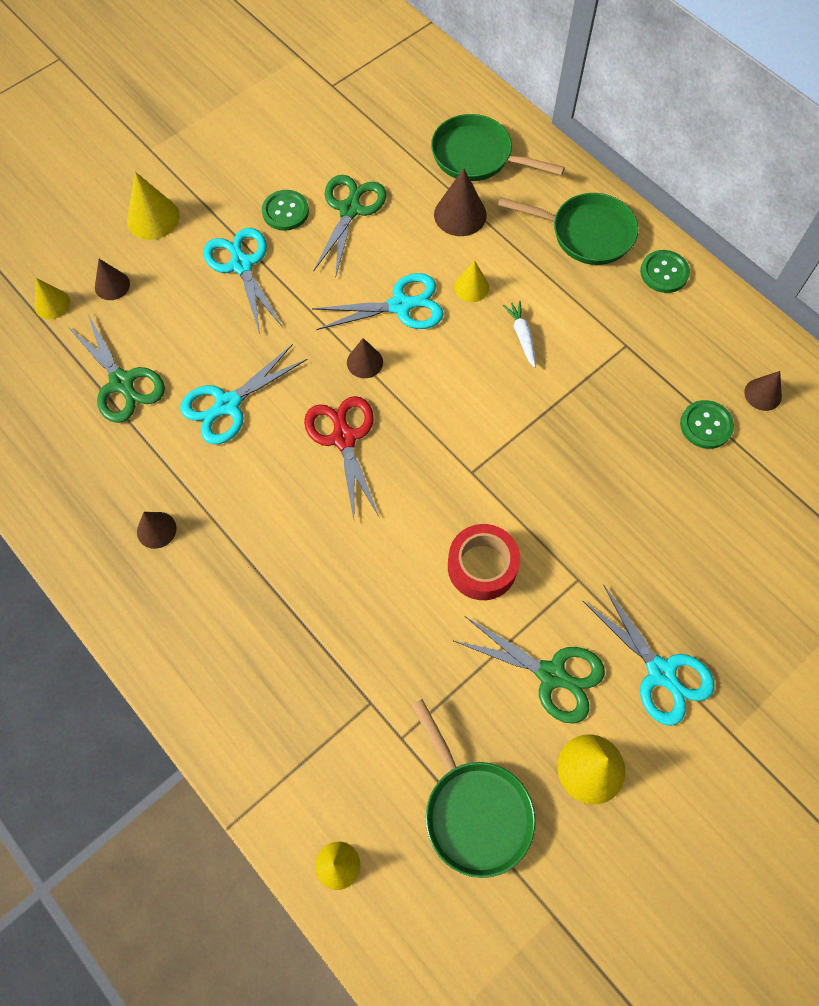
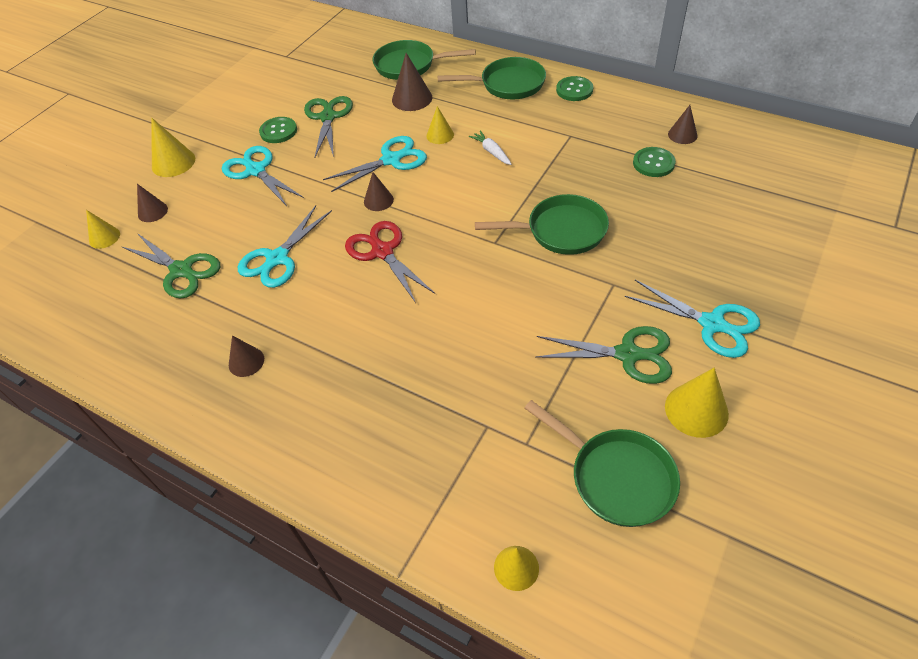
camera: 15 degrees left, 15 degrees down
red tape [448,524,520,600] -> none
none -> green pan [475,194,609,255]

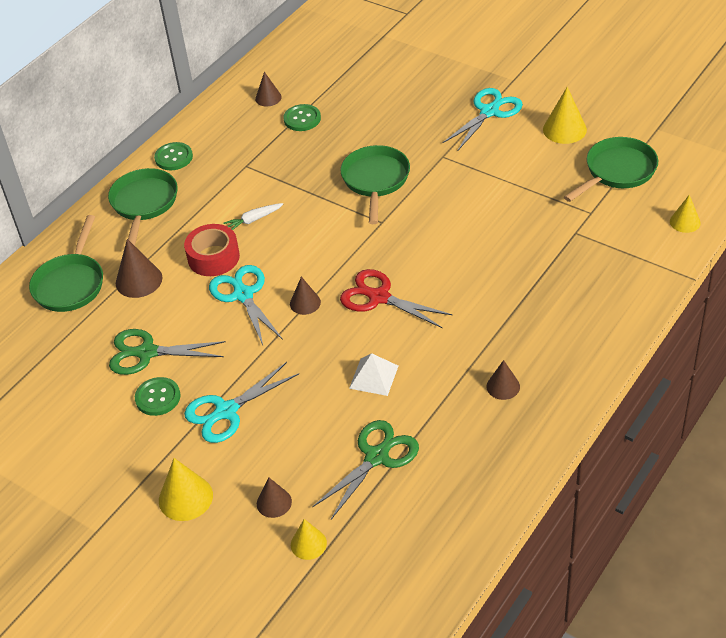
camera: 85 degrees left, 5 degrees down
turquoise scissors [238,206,332,288] -> white pyramid [349,353,398,396]
red scissors [345,221,435,303] -> red scissors turned 60 degrees clockwise [340,269,453,328]
yellow cone [426,106,454,144] -> red tape [184,224,240,276]
green scissors [535,326,672,384] -> none

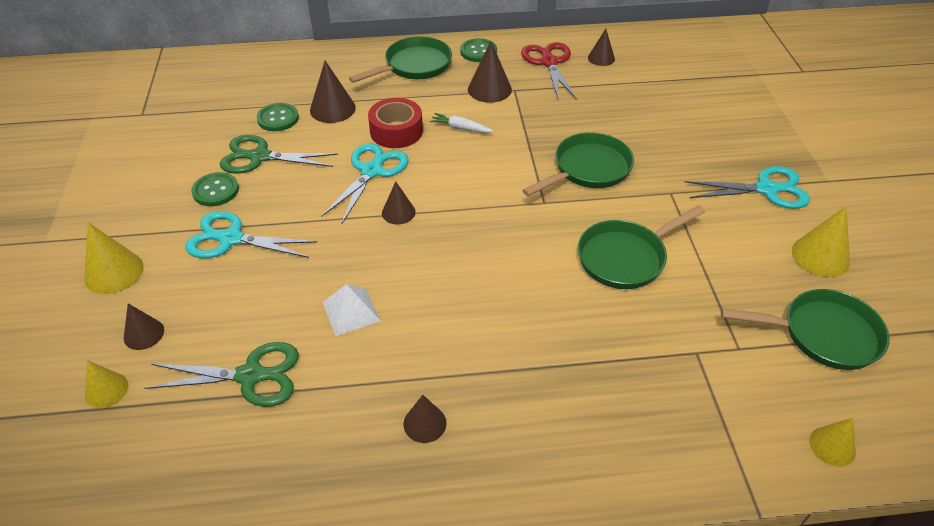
camera: 45 degrees right, 0 degrees up
green pan [29,215,103,312] -> green pan moved to [578,205,705,289]
green scissors [109,329,226,375] -> green scissors turned 45 degrees counterclockwise [220,135,338,174]
green button [283,104,321,131] -> green button moved to [257,103,299,131]
red scissors [340,269,453,328] -> red scissors moved to [521,42,577,100]
none -> brown cone [468,41,512,103]

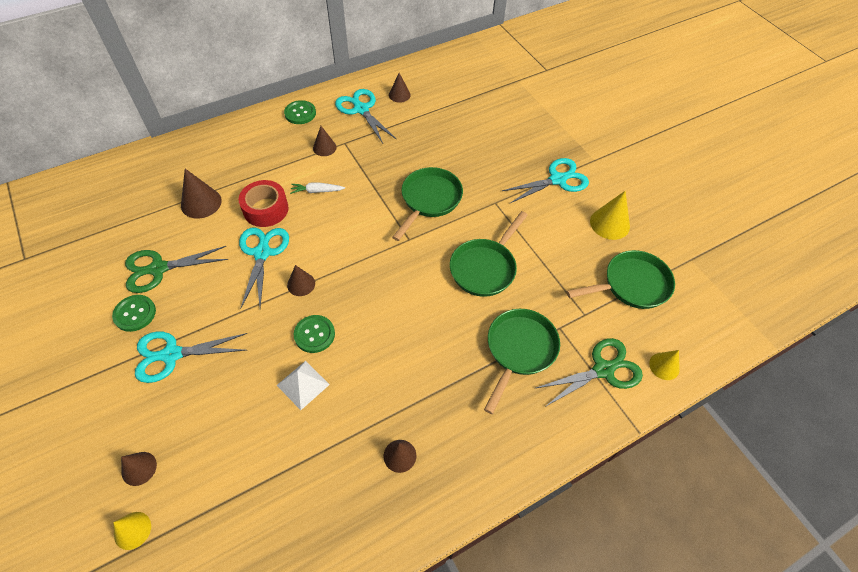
camera: 25 degrees left, 10 degrees up
yellow cone [84,222,144,294] -> none
green scissors [145,342,299,407] -> green scissors moved to [536,338,643,407]
green button [257,103,299,131] -> green button moved to [293,315,335,353]
green pan [349,36,452,83] -> green pan moved to [484,309,560,414]
brown cone [468,41,512,103] -> brown cone [313,126,337,156], size x0.64
red scissors [521,42,577,100] -> turquoise scissors [335,89,397,143]

